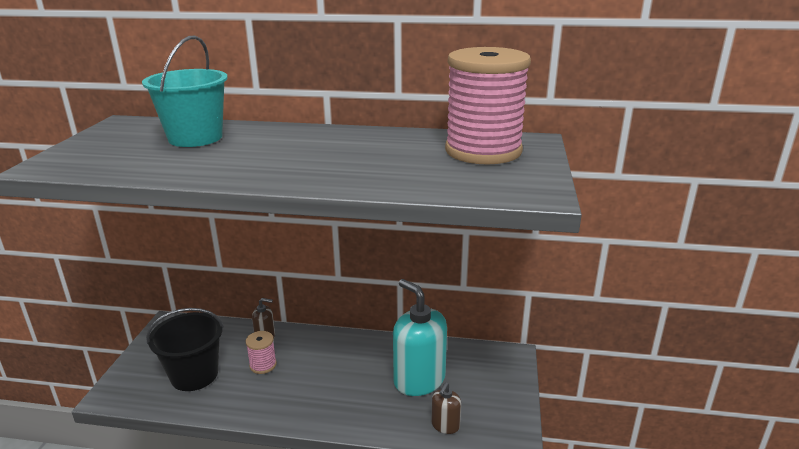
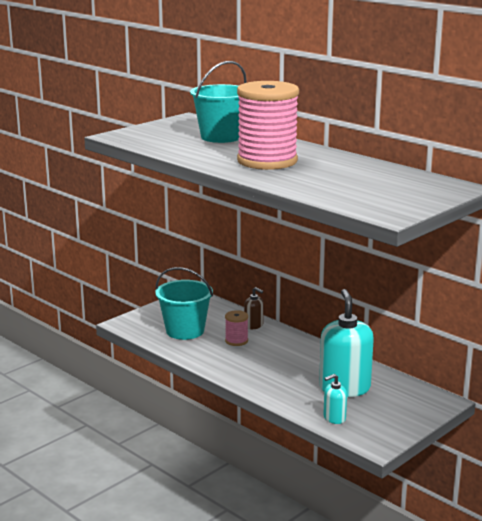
camera: 35 degrees right, 5 degrees down
black bucket [146,308,224,391] -> turquoise bucket [155,267,213,340]
brown soap dispenser [431,382,461,434] -> turquoise soap dispenser [323,374,347,424]
pink spool [445,47,531,165] -> pink spool moved to [237,81,299,170]

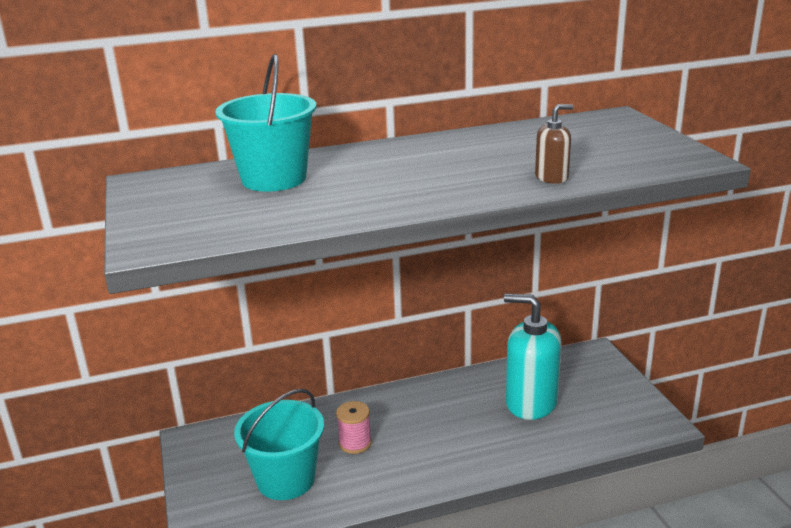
camera: 60 degrees left, 5 degrees up
pink spool [237,81,299,170] -> none
brown soap dispenser [244,287,264,329] -> brown soap dispenser moved to [535,104,573,184]
turquoise soap dispenser [323,374,347,424] -> none

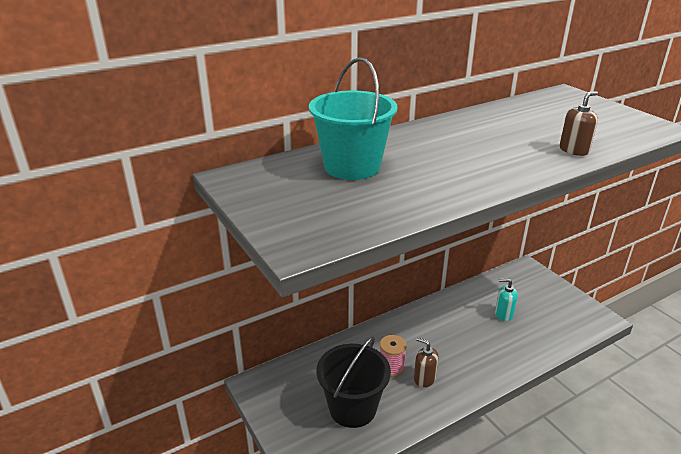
camera: 15 degrees left, 5 degrees up
turquoise bucket [234,389,324,500] -> black bucket [316,337,391,428]
turquoise soap dispenser [504,294,562,420] -> turquoise soap dispenser [495,279,518,321], size x0.48
none -> brown soap dispenser [414,337,438,387]

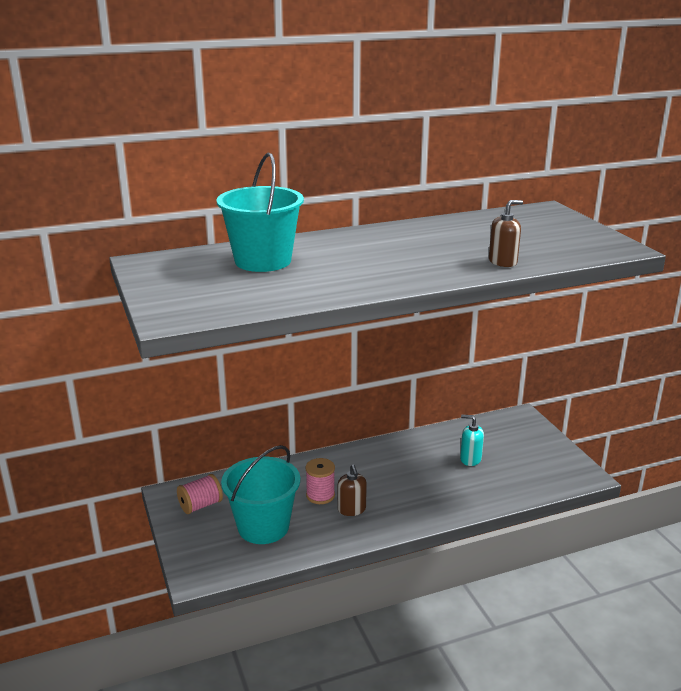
camera: 10 degrees right, 5 degrees down
black bucket [316,337,391,428] -> turquoise bucket [221,445,300,544]
brown soap dispenser [414,337,438,387] -> brown soap dispenser turned 150 degrees counterclockwise [338,465,367,516]
none -> pink spool [177,474,223,514]

